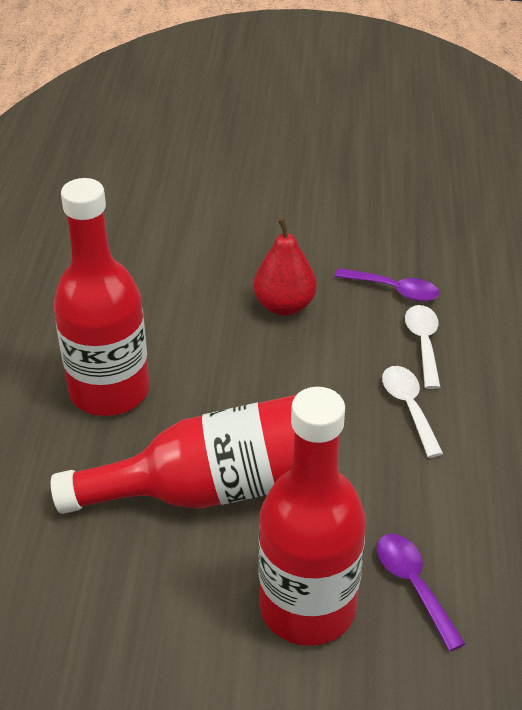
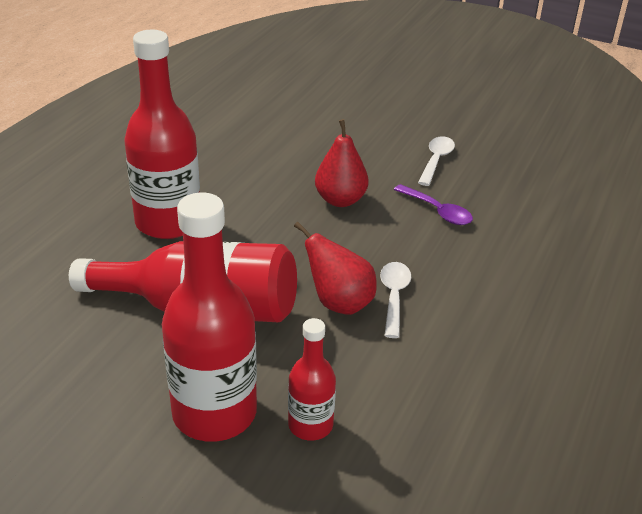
camera: 20 degrees right, 5 degrees down
purple spoon [377,534,466,651] -> red bottle [288,318,336,441]
white spoon [405,305,440,389] -> white spoon moved to [418,136,455,186]
none -> red pear [294,222,377,315]

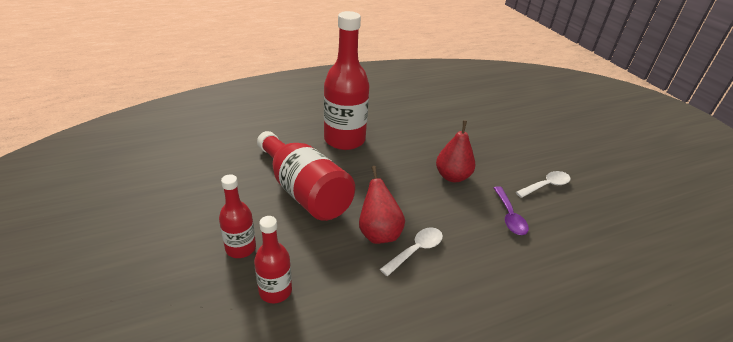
camera: 40 degrees right, 0 degrees up
red bottle [162,193,257,442] -> red bottle [219,174,256,258], size x0.53

